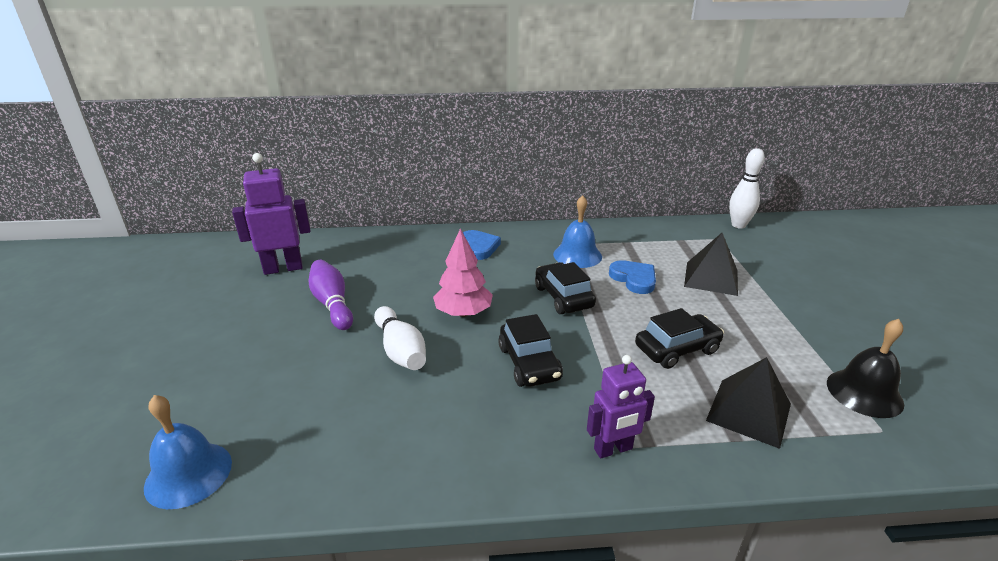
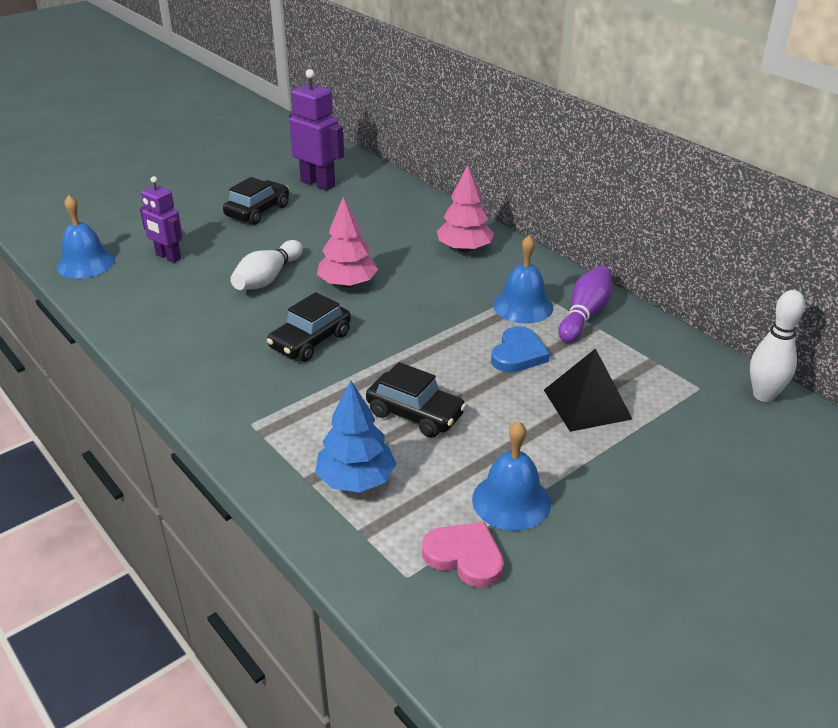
camera: 55 degrees right, 5 degrees up
purple bowling pin [308,260,353,330] -> purple bowling pin moved to [559,265,612,343]
blue heart [463,230,501,260] -> pink tree [437,165,494,252]
black car [535,262,596,314] -> black car moved to [223,177,289,225]
purple robot [587,355,655,458] -> purple robot moved to [140,176,183,263]
black pyramid [706,357,791,449] -> blue tree [315,380,396,493]
black bell [827,319,904,418] -> pink heart [422,522,504,588]
none -> blue bell [472,421,551,531]

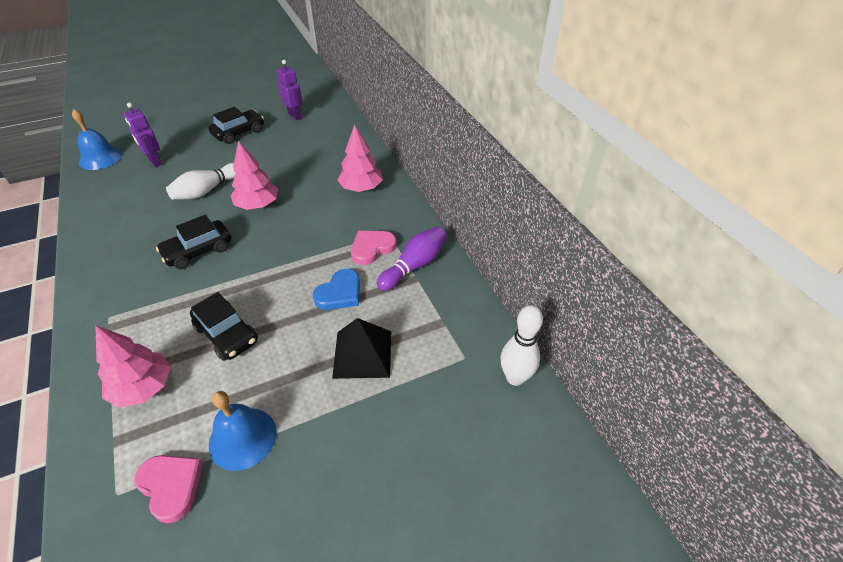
camera: 15 degrees right, 10 degrees up
purple robot [289,69,344,191] -> purple robot [277,60,303,120], size x0.66
blue tree [315,380,396,493] -> pink tree [95,325,171,408]
blue bell [493,235,553,324] -> pink heart [351,231,397,265]

